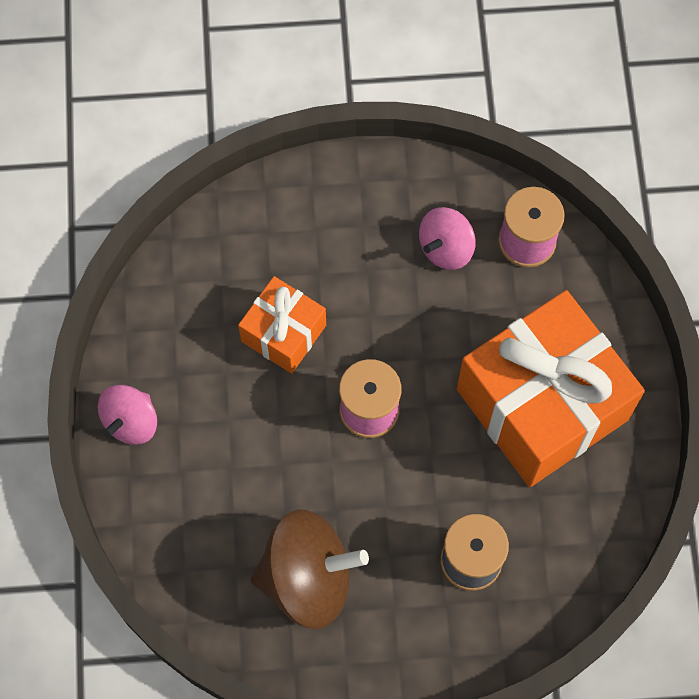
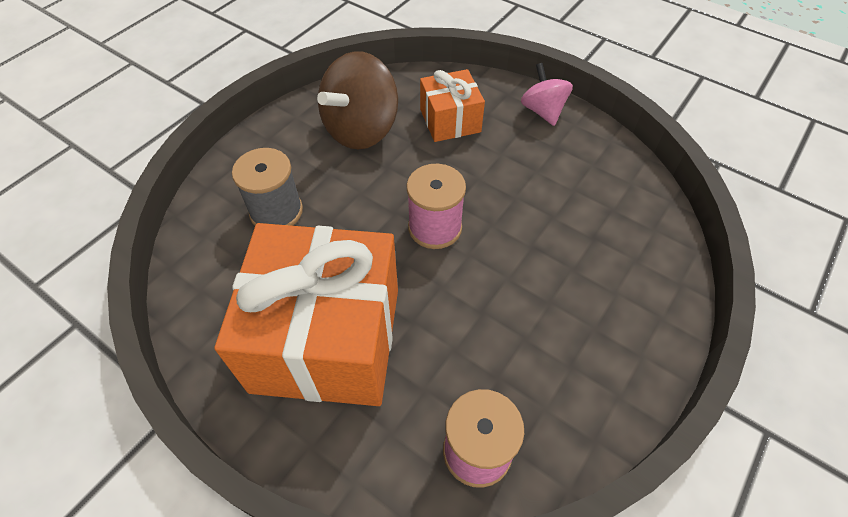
camera: 130 degrees right, 15 degrees down
orange gift [238,276,326,373] -> orange gift moved to [420,69,485,142]
pink spinning top [419,207,476,270] -> none

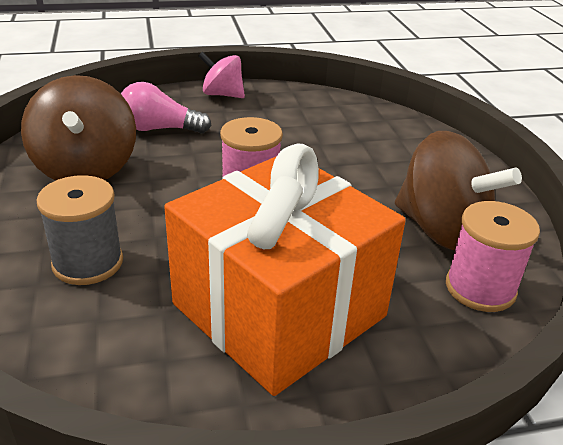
camera: 50 degrees left, 20 degrees down
orange gift [420,69,485,142] -> pink light bulb [121,82,211,133]
none -> brown spinning top [395,131,522,250]

